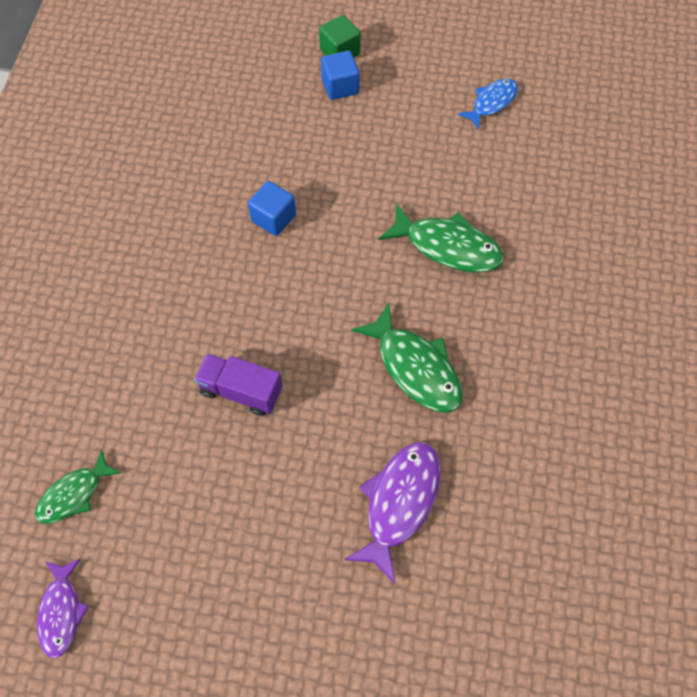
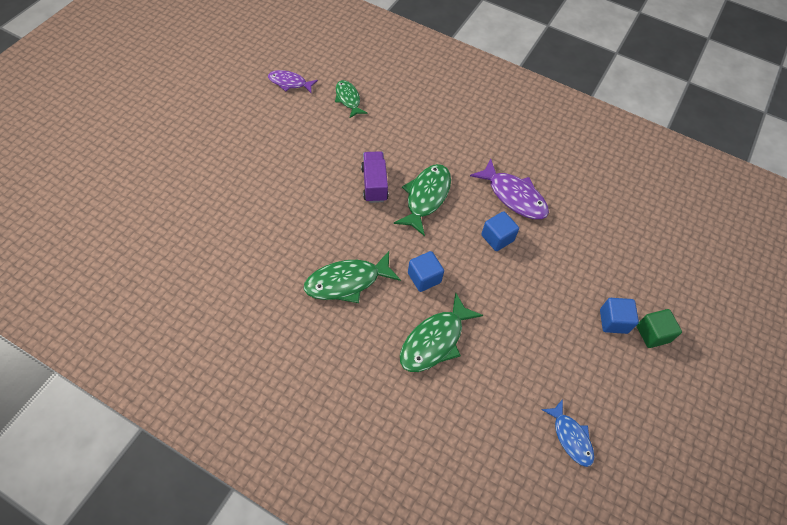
camera: 105 degrees right, 5 degrees down
purple truck [194,353,282,416] -> purple truck turned 45 degrees counterclockwise [361,151,389,203]
purple fish [344,442,441,583] -> purple fish moved to [470,158,549,219]
none -> green fish [394,164,451,236]
none -> blue cube [408,251,444,292]

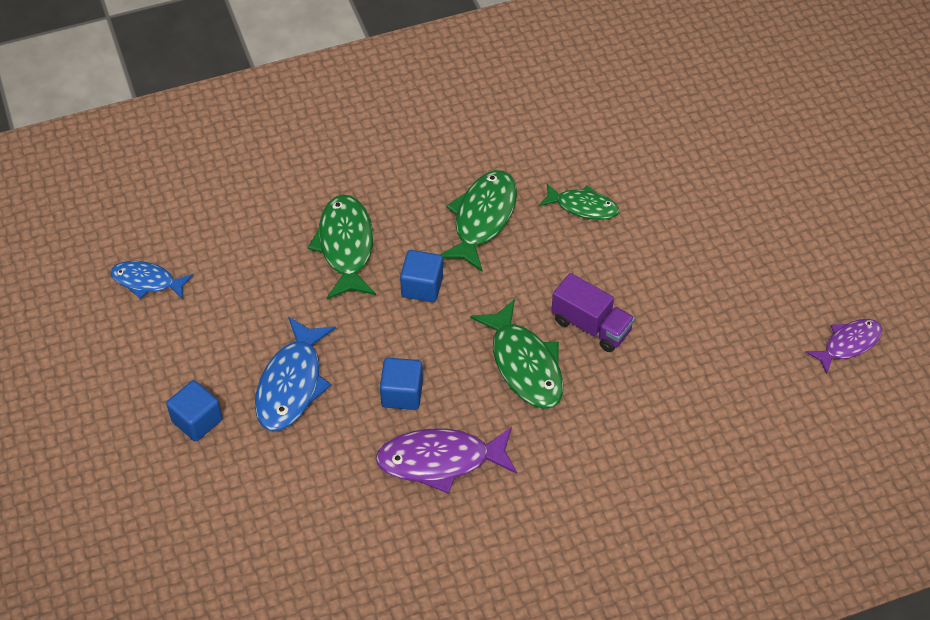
camera: 135 degrees right, 5 degrees down
green fish [335,80,367,119] -> green fish moved to [539,183,619,220]
green cube [637,309,682,348] -> none
none -> blue fish [255,317,336,431]

